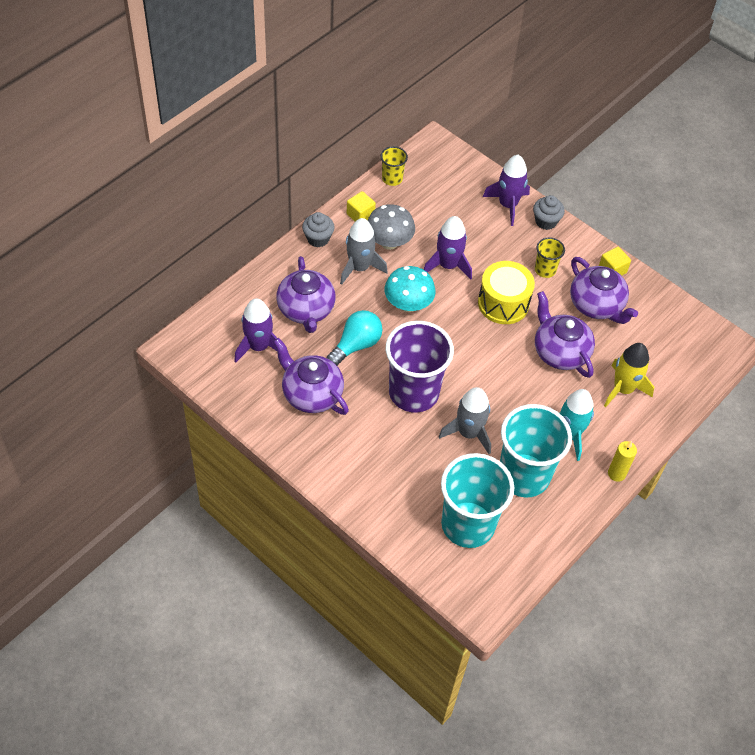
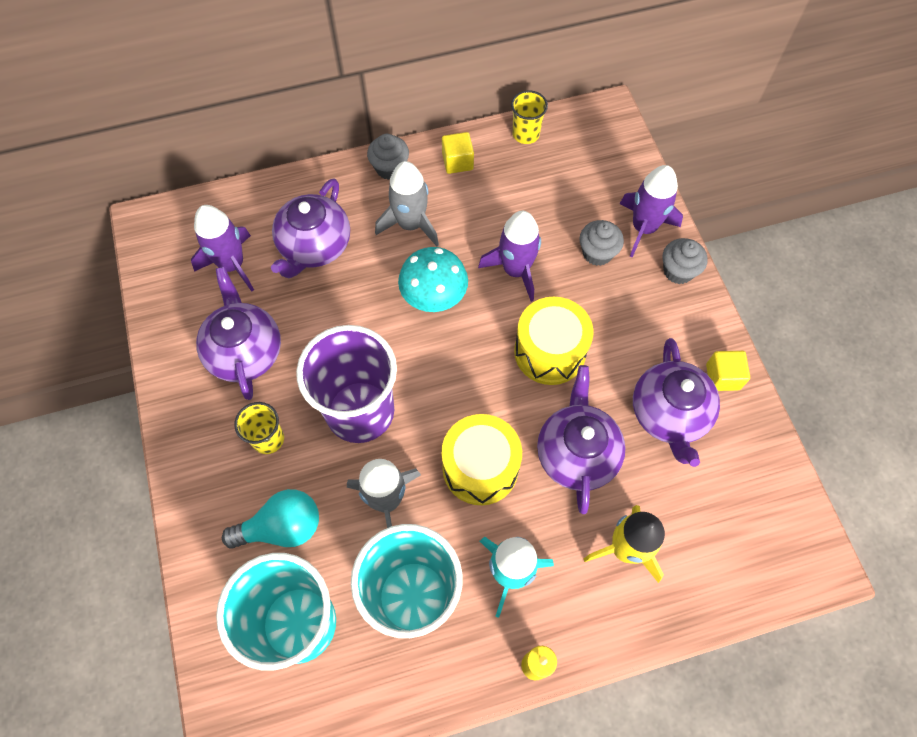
camera: 35 degrees right, 10 degrees up
turquoise light bulb [327,310,382,366] -> turquoise light bulb moved to [222,489,319,549]
grey mushroom [368,204,415,250] -> none
yellow cup [535,237,565,278] -> yellow cup moved to [234,402,284,454]
none -> yellow drum [441,414,522,505]
none -> grey cupcake [579,220,624,266]

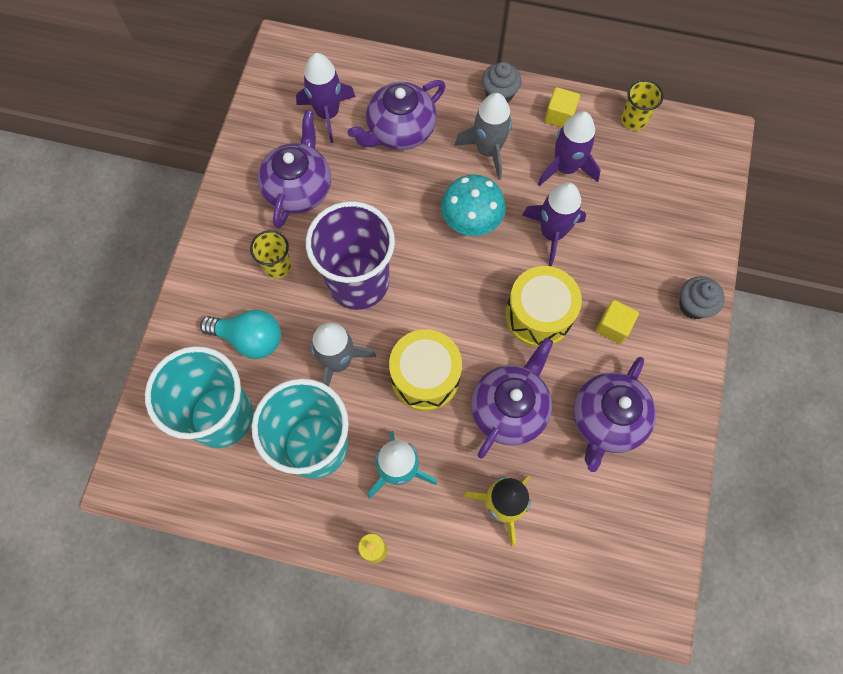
camera: 30 degrees right, 5 degrees up
grey cupcake [579,220,624,266] -> none
purple rocket [620,165,683,258] -> purple rocket moved to [538,111,601,186]
yellow cube [706,351,750,391] -> yellow cube moved to [596,300,639,344]

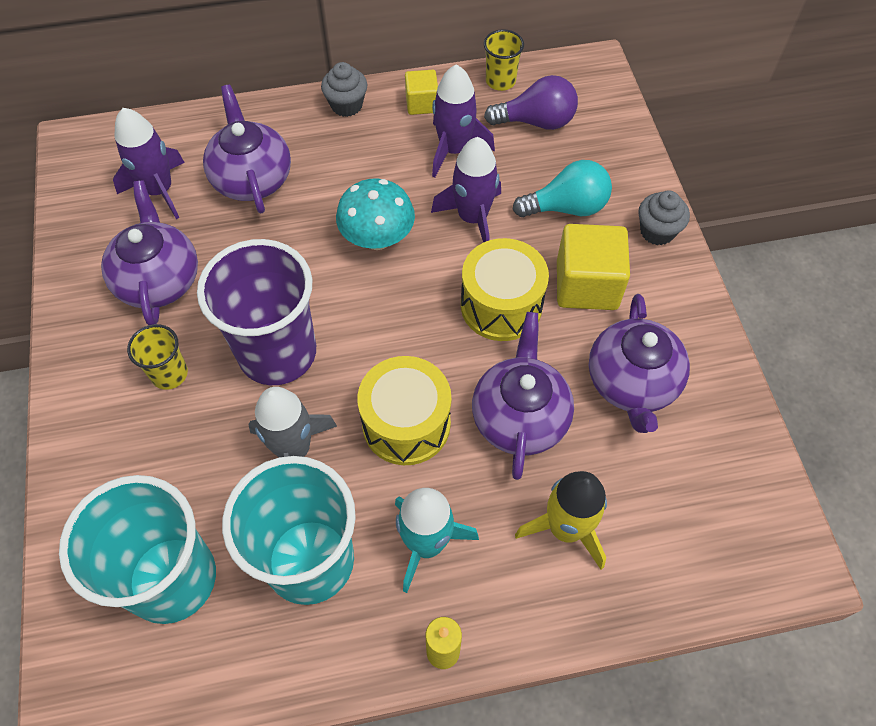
camera: 25 degrees left, 10 degrees down
turquoise light bulb [200,310,281,359] -> turquoise light bulb moved to [513,160,612,217]
purple teapot [348,80,445,150] -> purple teapot turned 135 degrees clockwise [203,85,291,213]
grey rocket [454,93,512,180] -> none
yellow cube [596,300,639,344] -> yellow cube [557,224,630,310], size x1.76
none -> purple light bulb [484,75,578,130]

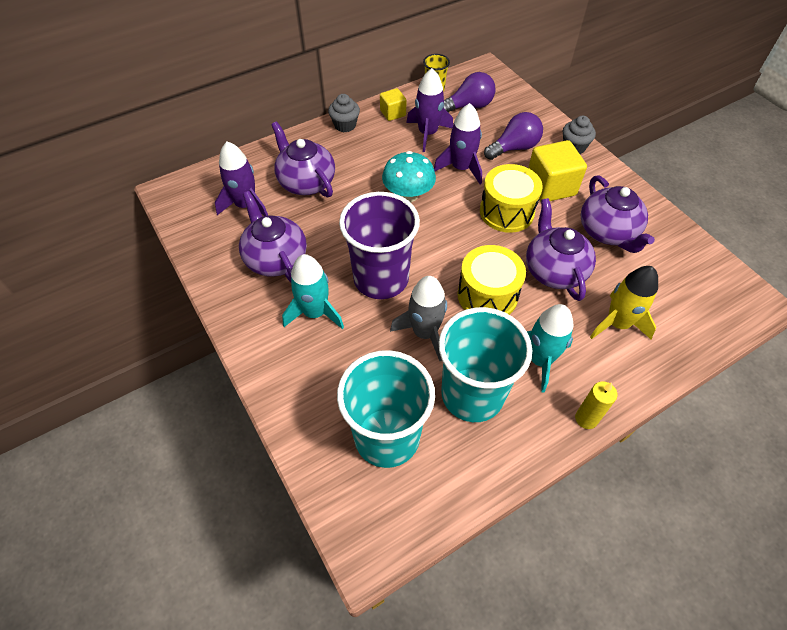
camera: 20 degrees left, 5 degrees down
yellow cup [127,324,188,390] -> turquoise rocket [282,254,344,329]
turquoise light bulb [513,160,612,217] -> purple light bulb [484,112,543,160]

